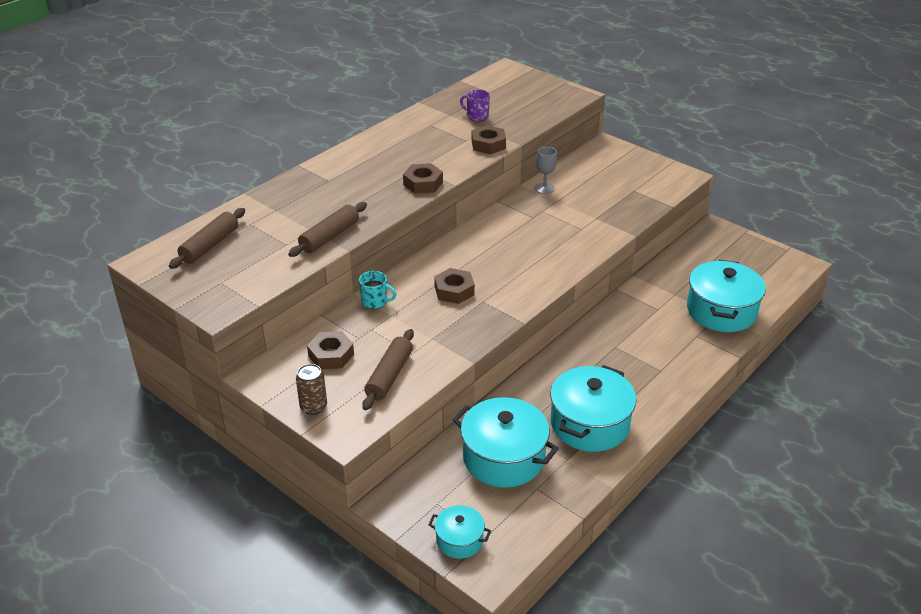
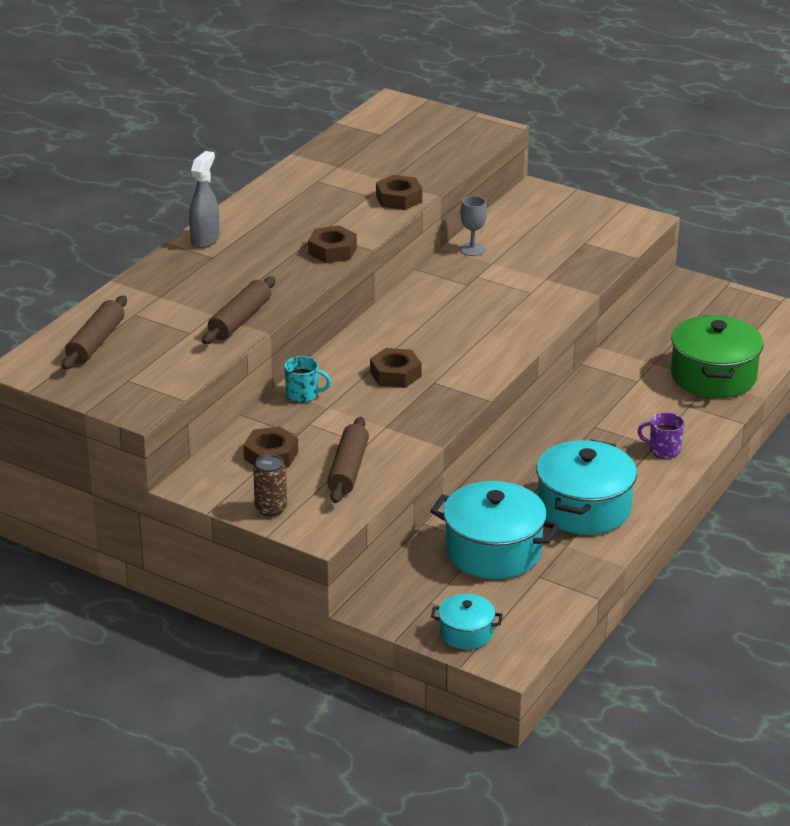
camera: 10 degrees left, 5 degrees down
purple mug [460,89,490,121] -> purple mug moved to [638,412,684,459]
turquoise pot [687,259,766,332] -> green pot [671,315,764,398]
none -> grey spray bottle [189,151,219,248]

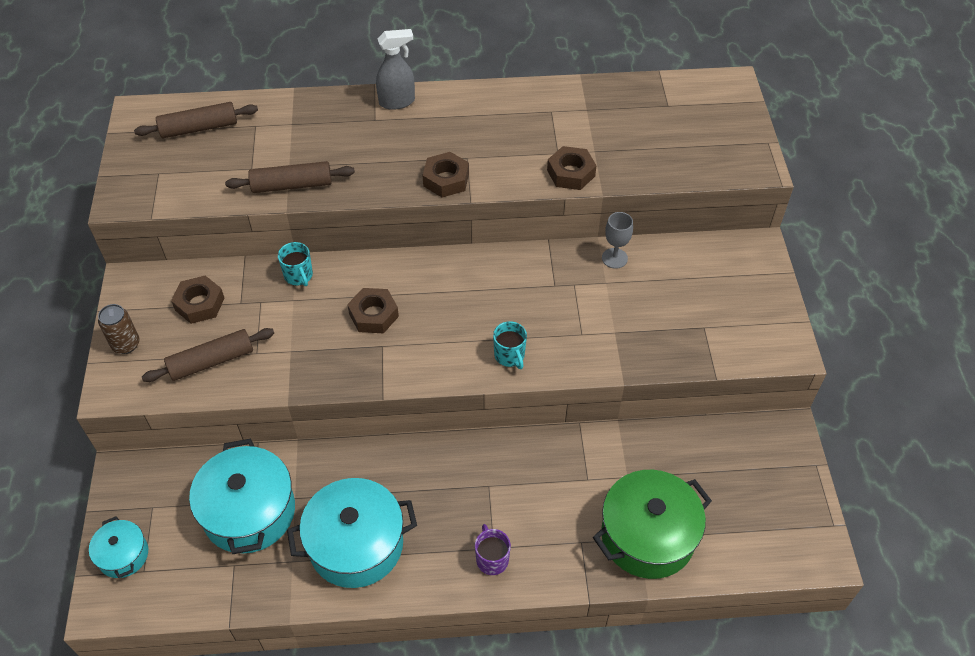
camera: 55 degrees right, 20 degrees up
none -> turquoise mug [493,321,527,369]

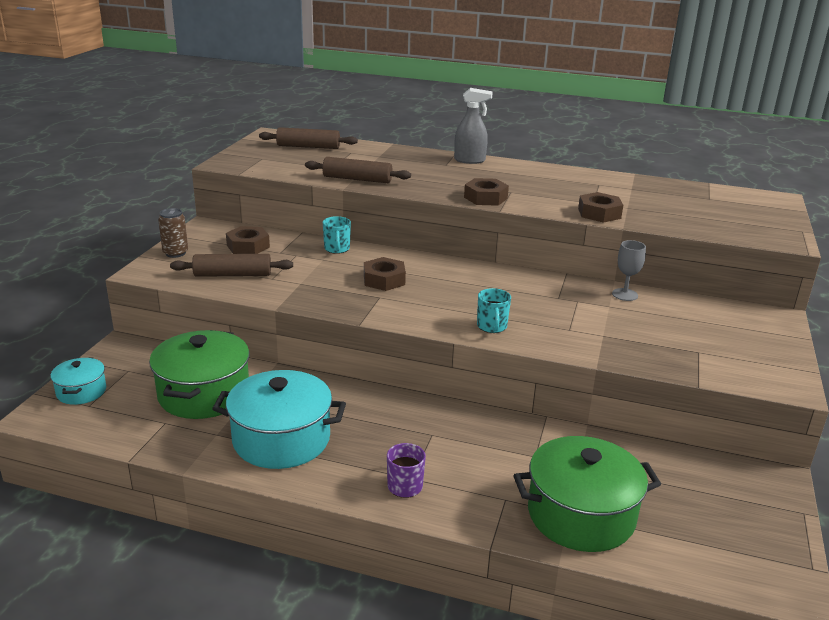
camera: 20 degrees right, 25 degrees down
turquoise pot [189,439,295,554] -> green pot [149,330,250,419]

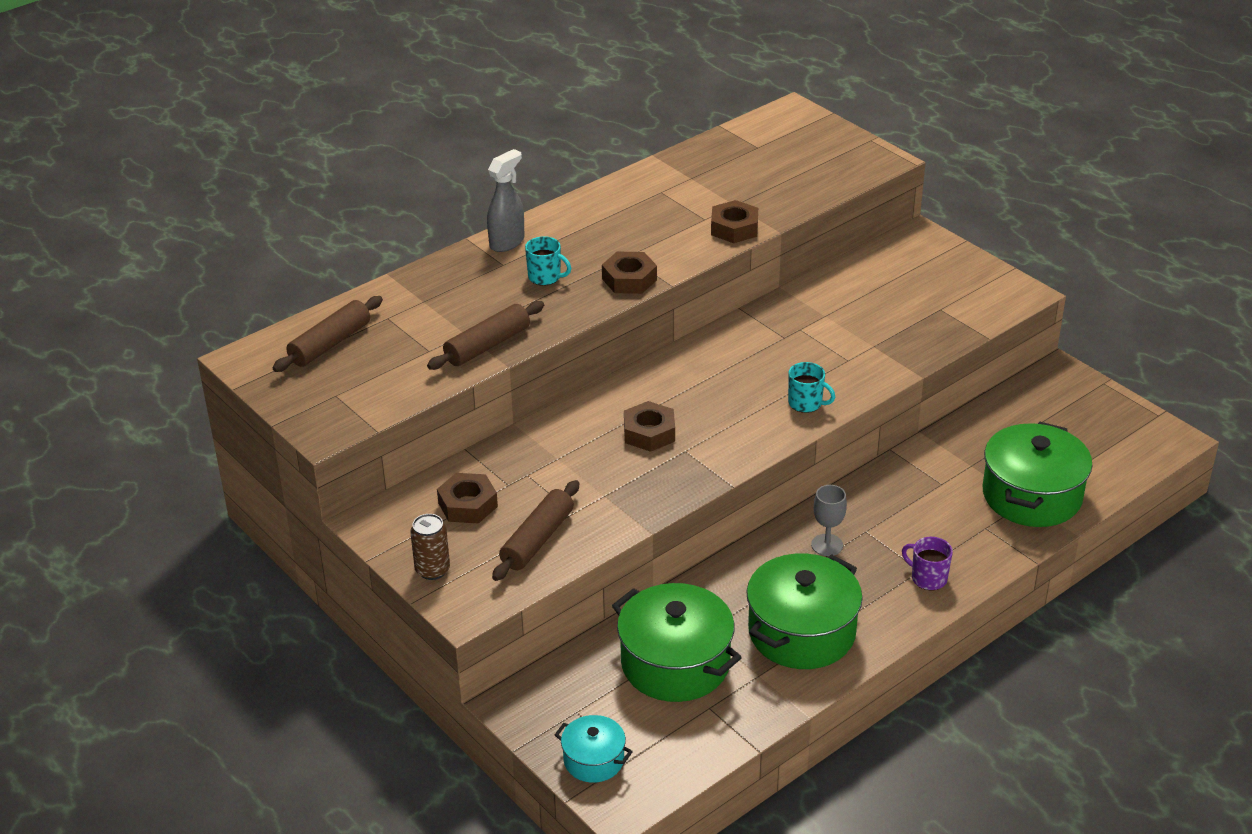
camera: 55 degrees left, 10 degrees up
turquoise pot [212,370,346,469] -> green pot [747,553,863,669]
turquoise mug [323,216,351,254] -> turquoise mug moved to [525,236,571,286]
grey goblet [612,240,646,301] -> grey goblet moved to [811,485,847,556]

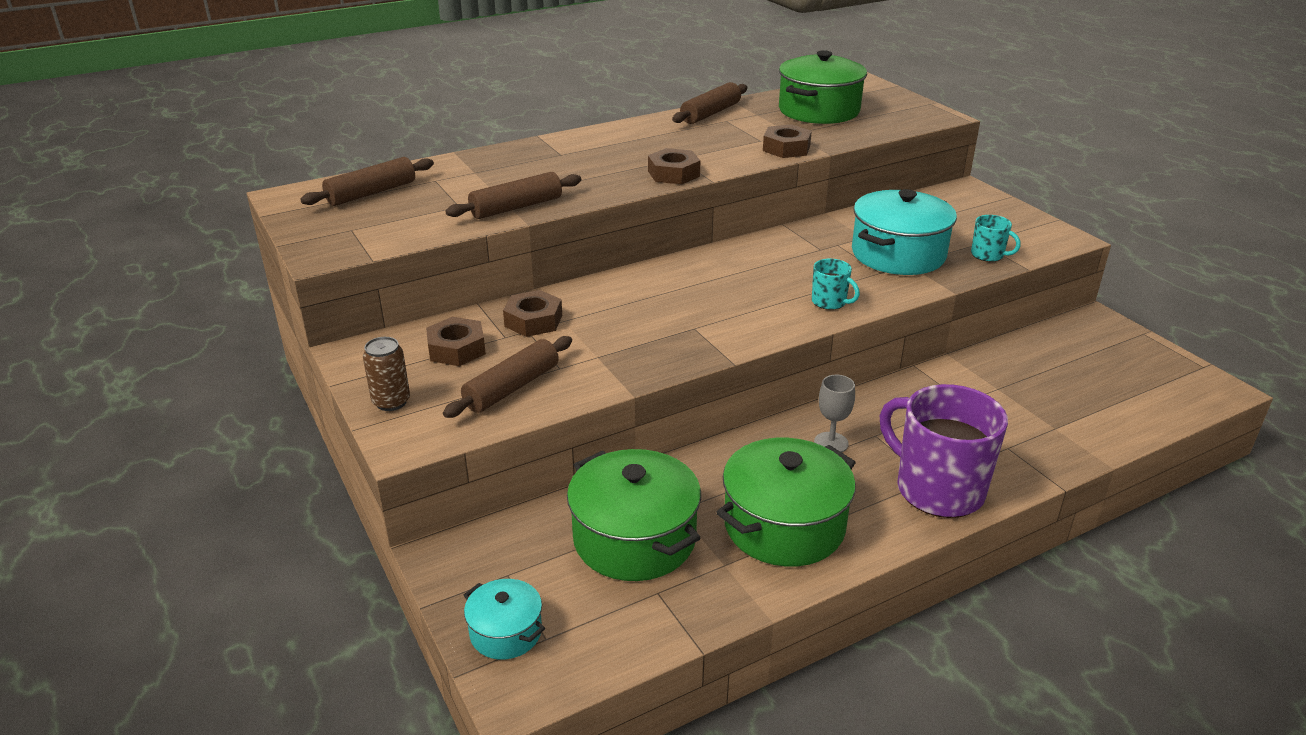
camera: 10 degrees right, 5 degrees down
grey spray bottle [487,149,525,252] -> none
turquoise mug [525,236,571,286] -> turquoise mug moved to [971,215,1021,262]
brown nut [624,401,675,452] -> brown nut moved to [503,290,562,337]
purple mug [902,537,953,590] -> purple mug [880,384,1008,518], size x2.19
green pot [983,422,1092,527] -> green pot moved to [779,50,867,124]
none -> brown rolling pin [672,82,747,124]
none -> turquoise pot [852,189,957,275]

